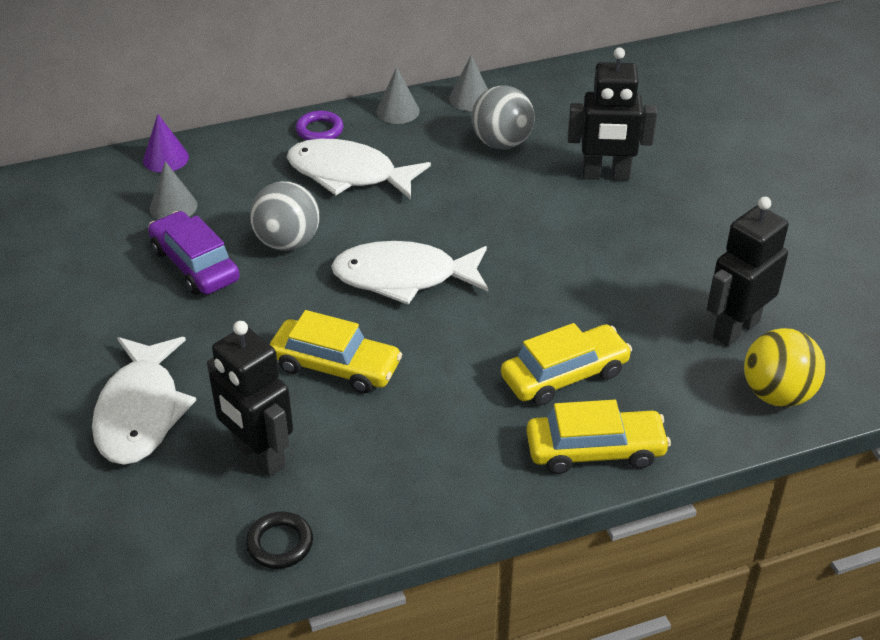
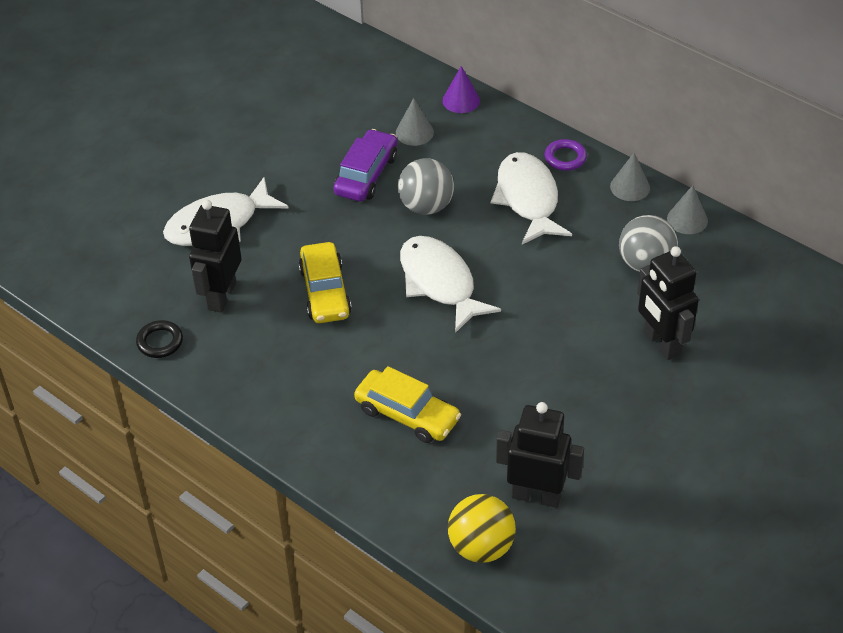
camera: 60 degrees right, 5 degrees up
yellow car [526,400,671,474] -> none

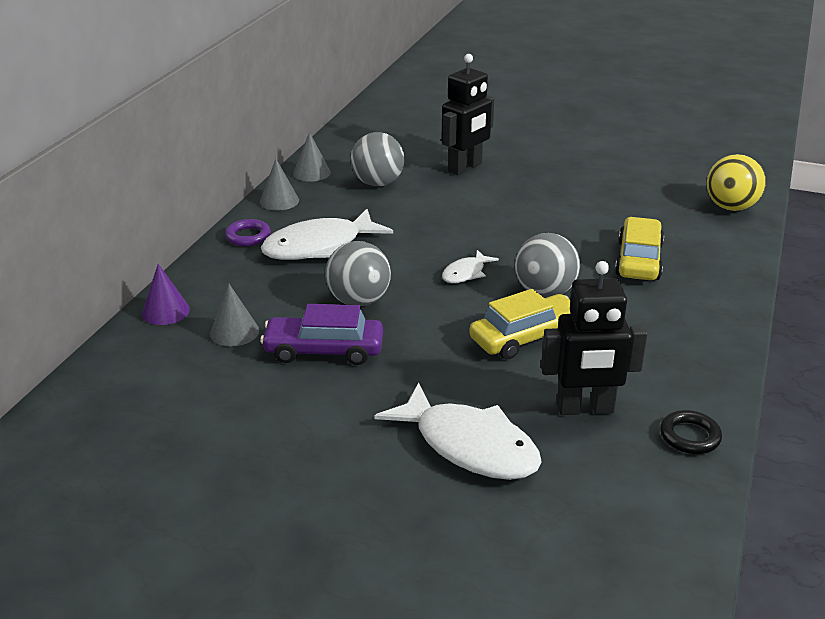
camera: 110 degrees left, 15 degrees down
white fish [400,236,501,333] -> white fish [442,250,499,283], size x0.50
black robot [496,402,584,508] -> none
none -> grey ball [515,233,580,297]

